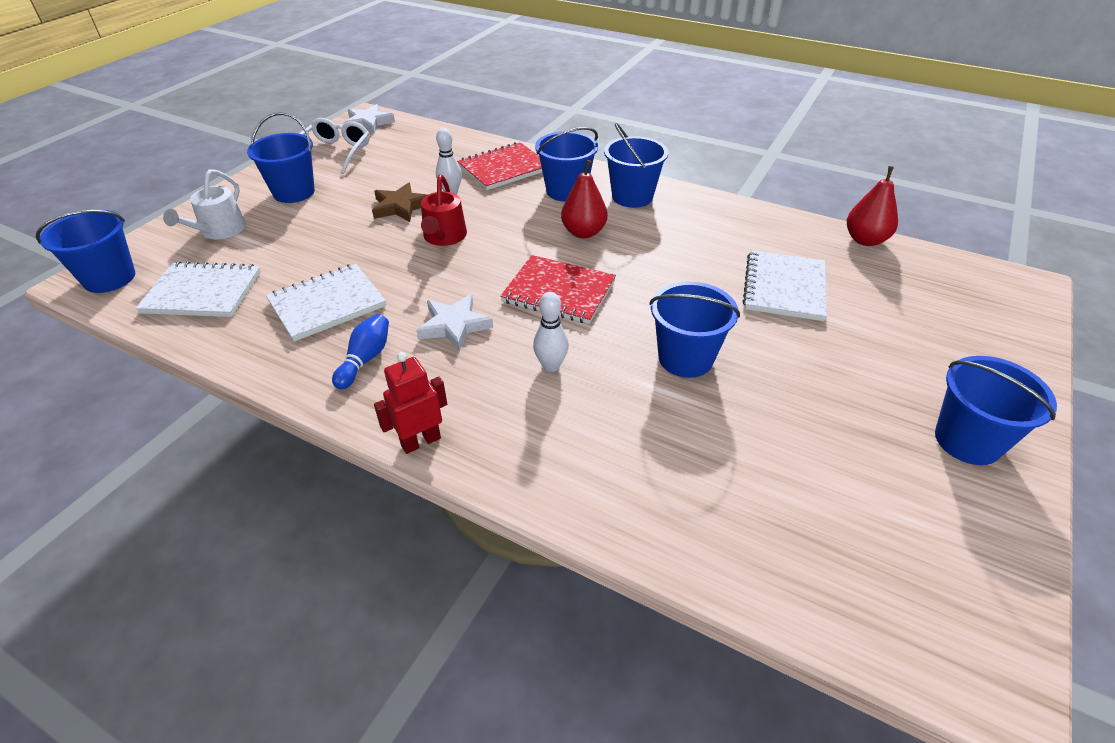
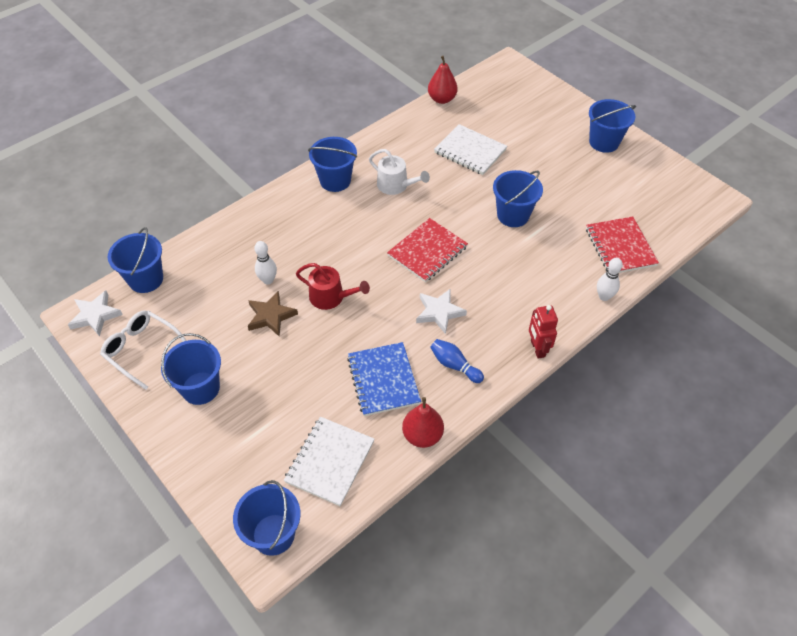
camera: 70 degrees left, 10 degrees up
white watering can [163,169,246,239] -> white watering can moved to [369,149,430,195]
white notebook [266,264,386,342] -> blue notebook [347,342,421,416]
red notebook [457,142,542,190] -> red notebook moved to [586,217,659,273]
white bowling pin [533,292,569,372] -> white bowling pin moved to [597,258,623,301]
blue bucket [535,127,598,202] -> blue bucket moved to [108,227,163,293]
red pear [561,160,608,238] -> red pear moved to [402,397,444,448]

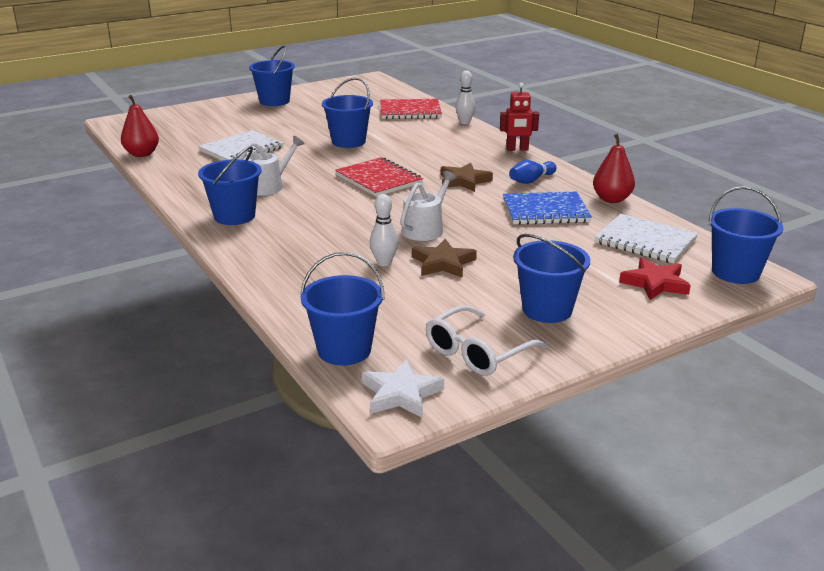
camera: 80 degrees left, 25 degrees down
red watering can [296,263,370,310] -> white watering can [400,171,457,241]
white star [416,288,467,334] -> brown star [441,163,493,192]
none -> red star [619,258,691,300]

